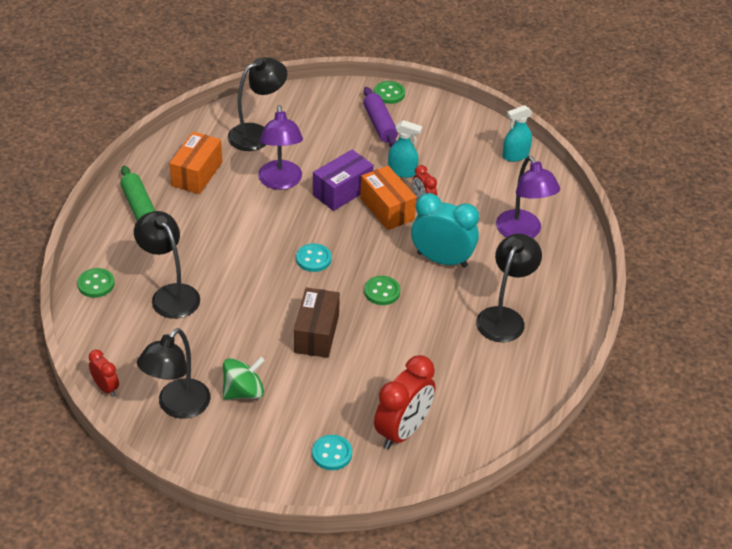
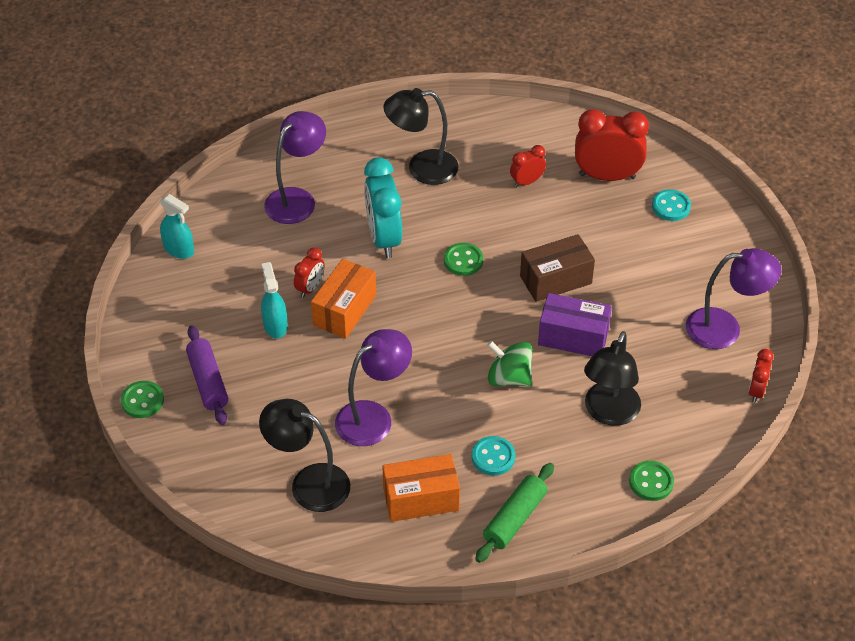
camera: 120 degrees left, 5 degrees up
black lamp [137,328,211,419] -> purple lamp [686,248,781,349]
green spinning top [223,357,265,400] -> green spinning top moved to [487,341,532,386]
turquoise button [296,243,332,272] -> turquoise button moved to [472,436,515,476]
purple box [313,149,373,211] -> purple box moved to [538,293,612,356]
purple rolling pin [363,87,398,147] -> purple rolling pin turned 60 degrees counterclockwise [186,325,228,425]
none -> red clock [510,145,546,187]

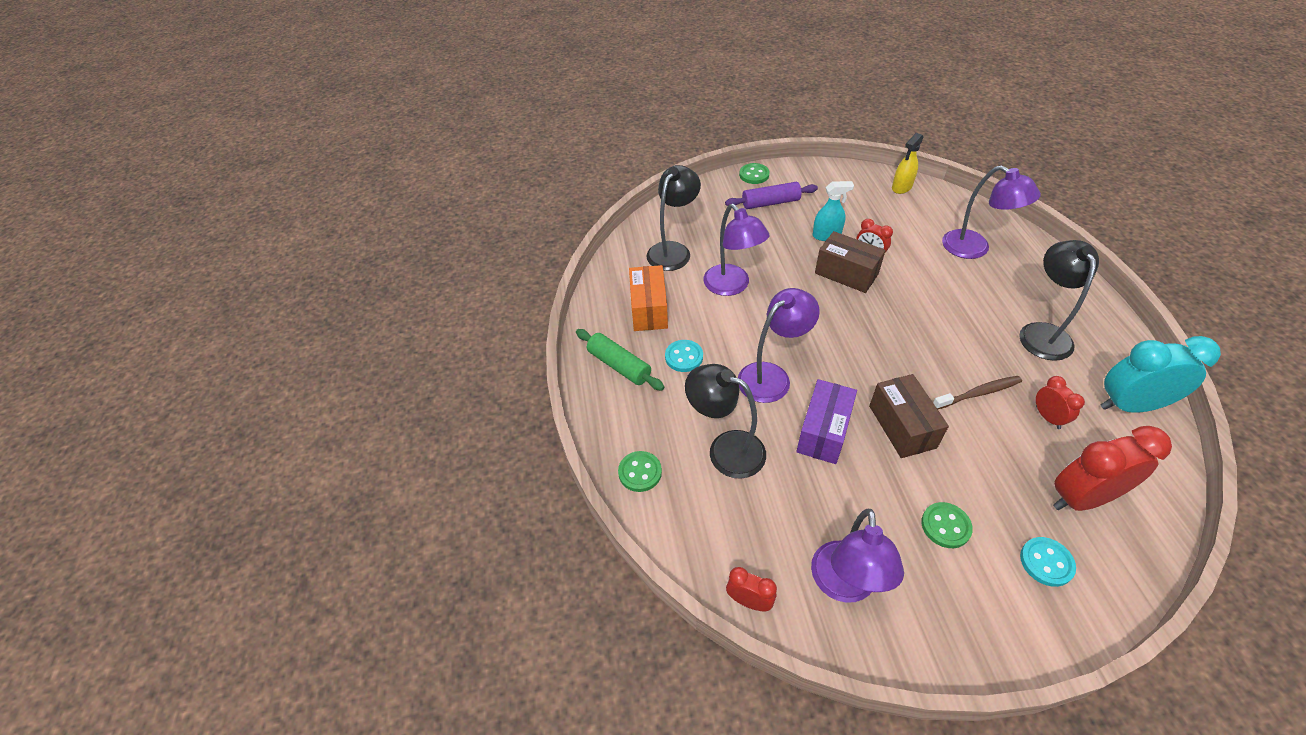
camera: 100 degrees right, 0 degrees up
turquoise spray bottle [160,194,194,259] -> yellow spray bottle [892,133,923,194]
orange box [311,259,376,339] -> brown box [815,231,886,293]
turquoise clock [364,157,402,258] -> turquoise clock moved to [1101,336,1221,413]
green button [444,243,483,276] -> green button moved to [921,502,973,548]
green spinning top [487,341,532,386] -> purple lamp [738,288,820,403]
red clock [575,109,649,181] -> red clock turned 120 degrees counterclockwise [1053,426,1172,511]
none -> brown toothbrush [933,376,1022,409]

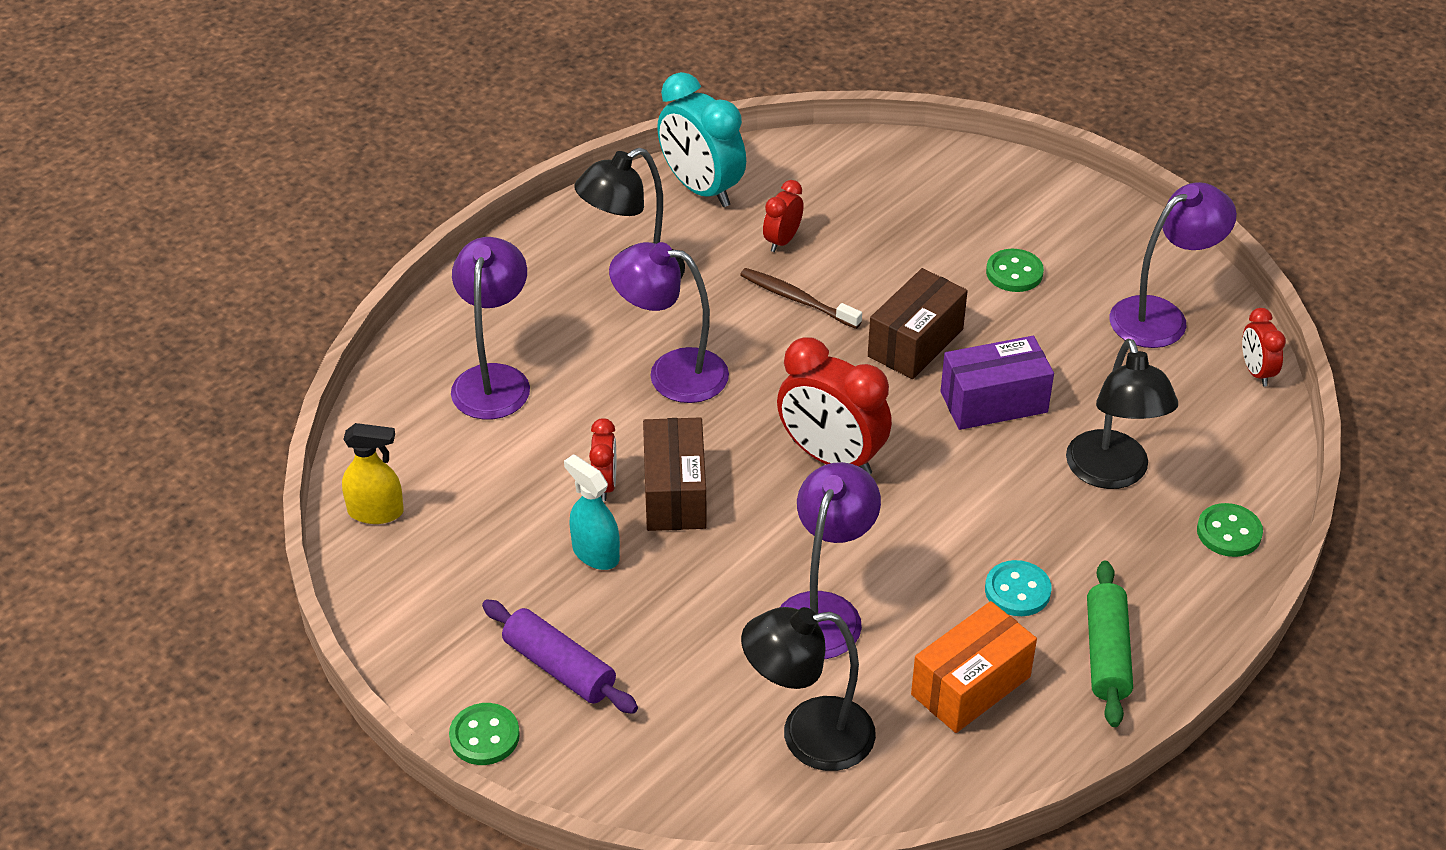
camera: 130 degrees left, 5 degrees down
purple lamp [738,288,820,403] -> purple lamp moved to [609,242,729,403]
turquoise button [1020,537,1076,587] -> none
red clock [1053,426,1172,511] -> red clock moved to [777,337,892,474]

